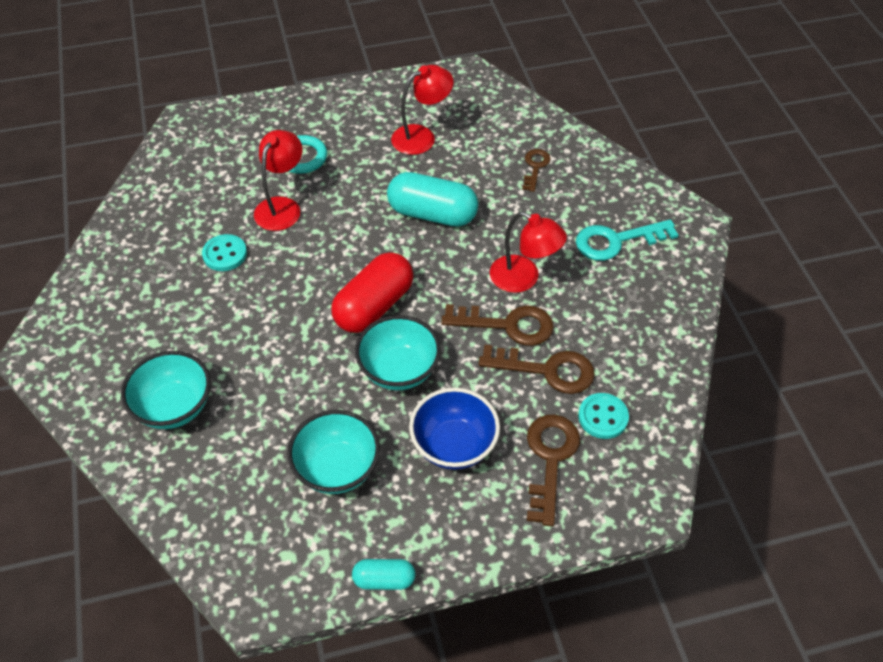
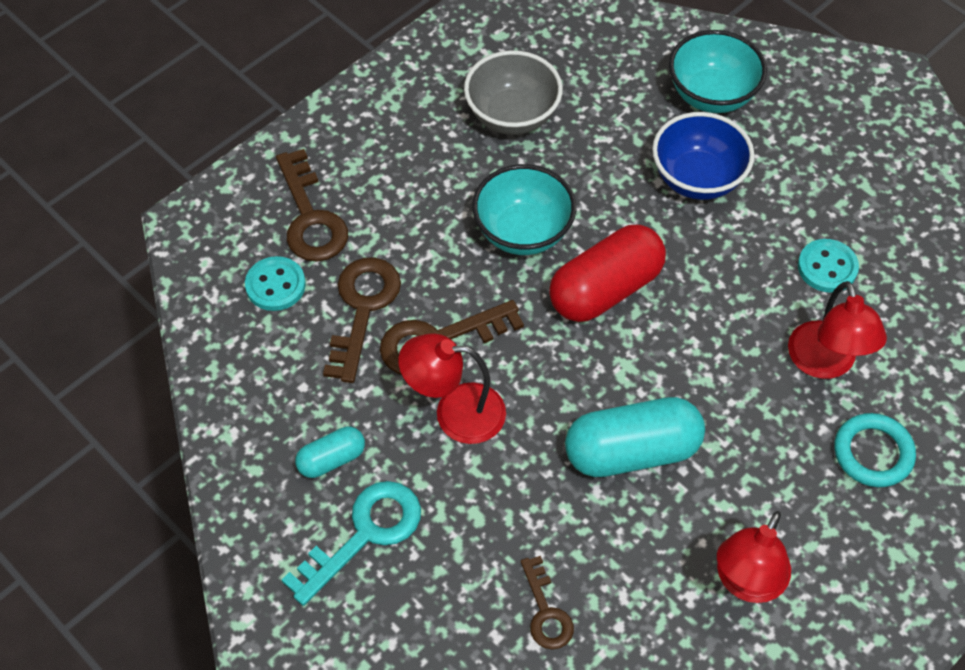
camera: 150 degrees right, 5 degrees up
turquoise bowl [287,410,380,494] -> grey bowl [464,50,563,135]
red capsule [331,252,413,333] -> red capsule turned 45 degrees clockwise [549,225,666,322]
turquoise capsule [352,559,416,590] -> turquoise capsule moved to [295,427,365,478]
blue bowl [409,388,500,470] -> blue bowl moved to [652,112,755,200]
brown key [479,345,595,394] -> brown key turned 120 degrees clockwise [323,257,401,383]

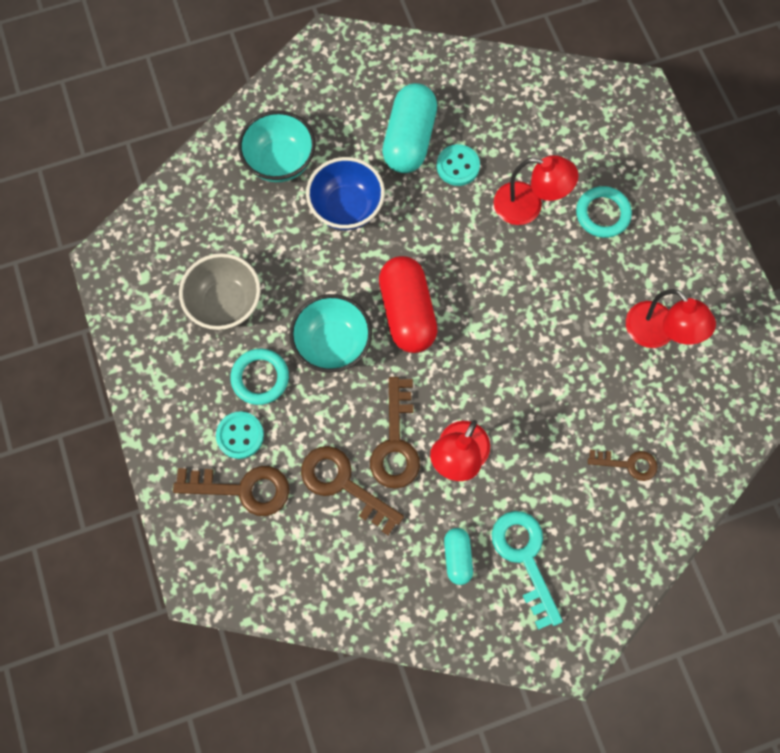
camera: 65 degrees left, 15 degrees up
turquoise button [245,256,306,311] -> turquoise button moved to [216,411,264,459]
turquoise capsule [565,397,705,477] -> turquoise capsule moved to [382,83,437,173]
none -> turquoise ring [230,349,289,405]

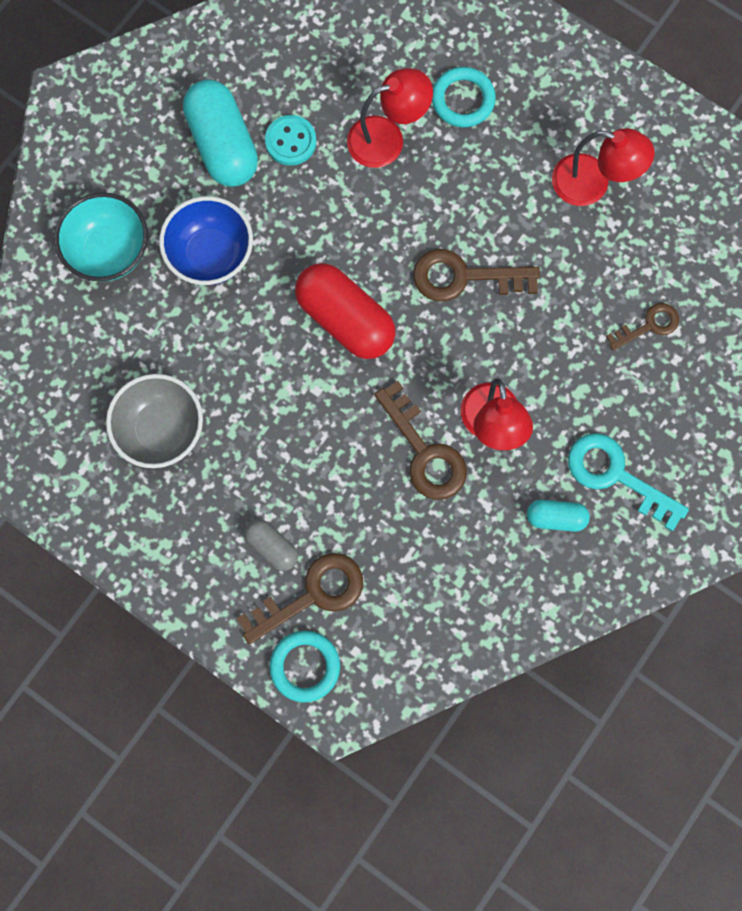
camera: 35 degrees left, 5 degrees up
turquoise button [216,411,264,459] -> grey capsule [244,519,298,571]
turquoise ring [230,349,289,405] -> turquoise ring moved to [269,631,340,702]
turquoise bowl [289,294,372,373] -> none
brown key [301,446,404,535] -> brown key moved to [413,249,540,301]
turquoise capsule [444,528,473,585] -> turquoise capsule turned 45 degrees counterclockwise [527,500,590,532]

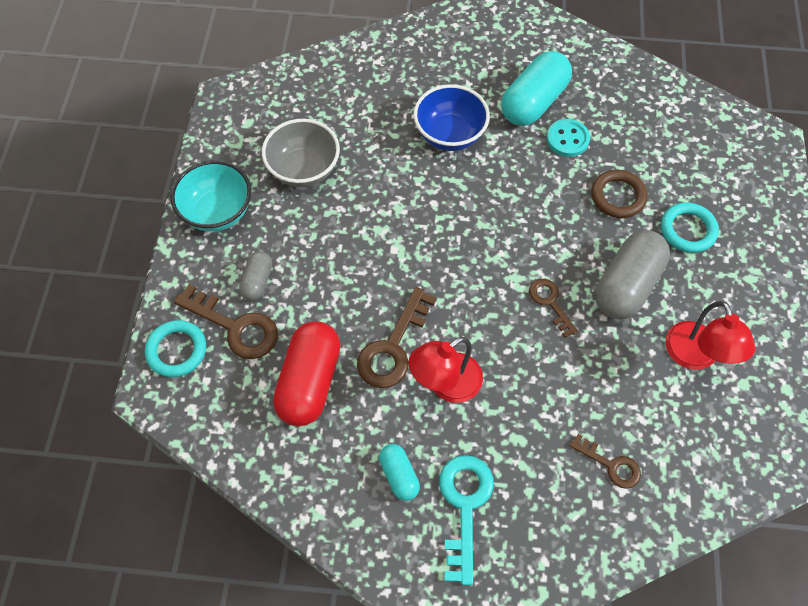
camera: 60 degrees right, 15 degrees down
turquoise bowl [54,192,148,282] -> turquoise bowl moved to [171,160,251,232]
red capsule [295,263,396,359] -> red capsule moved to [273,321,340,426]
red lamp [347,68,433,168] -> brown ring [591,170,647,218]
brown key [413,249,540,301] -> brown key [529,279,578,338], size x0.60
none -> grey capsule [595,230,670,319]

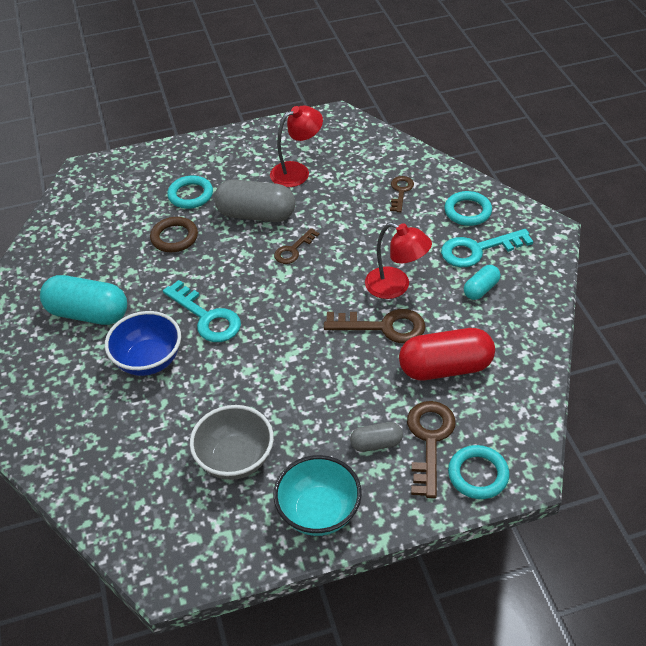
camera: 110 degrees left, 15 degrees down
turquoise button [547,119,590,157] -> none
none -> turquoise key [163,280,241,342]
none -> turquoise ring [444,191,492,226]

